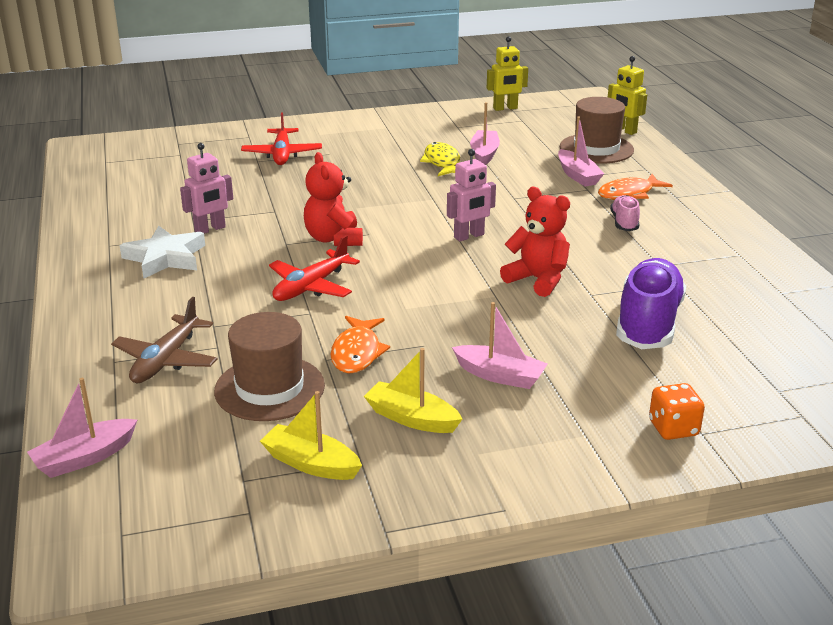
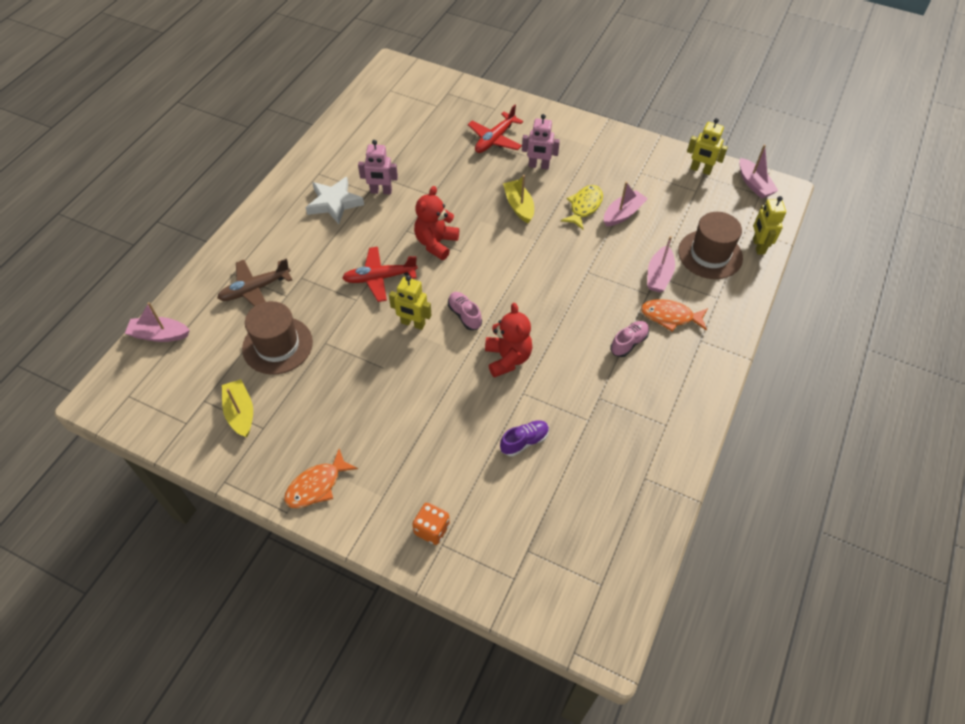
camera: 40 degrees right, 25 degrees up
orange fish [330,316,390,373] -> orange fish moved to [284,449,358,508]
yellow boat [364,348,462,433] -> yellow boat moved to [503,175,534,223]
pink robot [447,149,496,241] -> pink robot moved to [522,114,560,170]
pink boat [452,302,547,389] -> pink boat moved to [739,145,778,199]
purple shoe [616,258,686,349] -> purple shoe [500,420,549,457], size x0.50
none -> yellow robot [389,275,431,330]
none -> pink shoe [448,292,482,330]

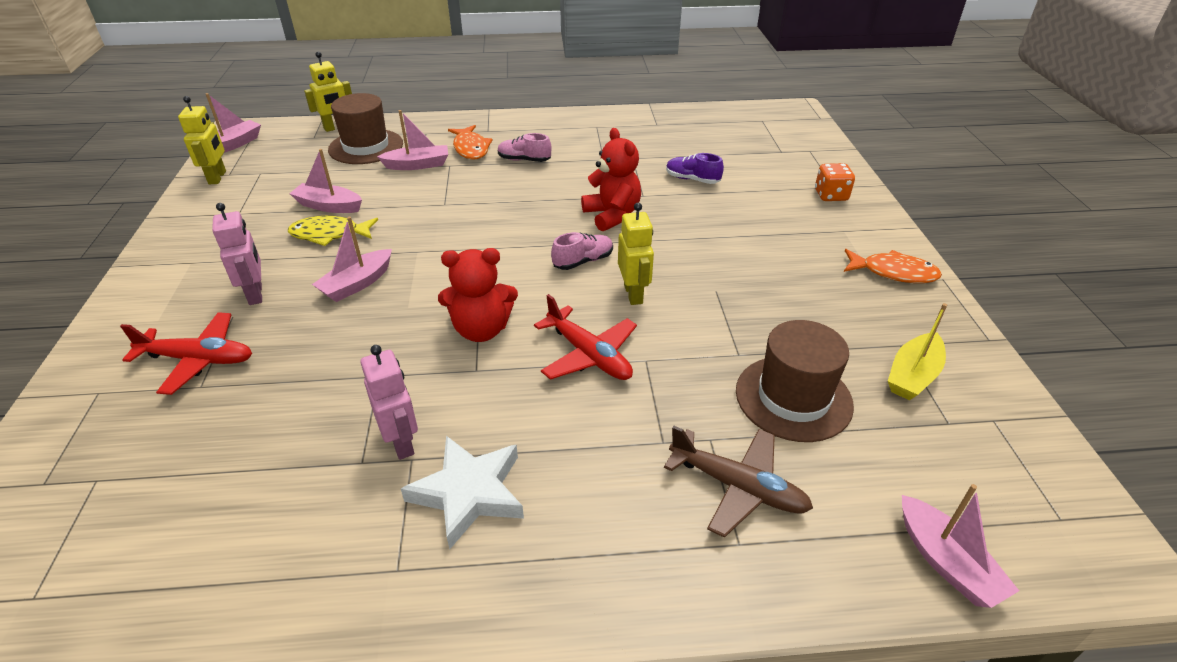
camera: 120 degrees left, 15 degrees down
pink shoe [448,292,482,330] -> pink shoe turned 150 degrees counterclockwise [551,232,613,270]
red teddy bear [485,303,532,378] -> red teddy bear turned 105 degrees clockwise [581,128,641,231]
yellow boat [503,175,534,223] -> pink boat [312,217,392,302]

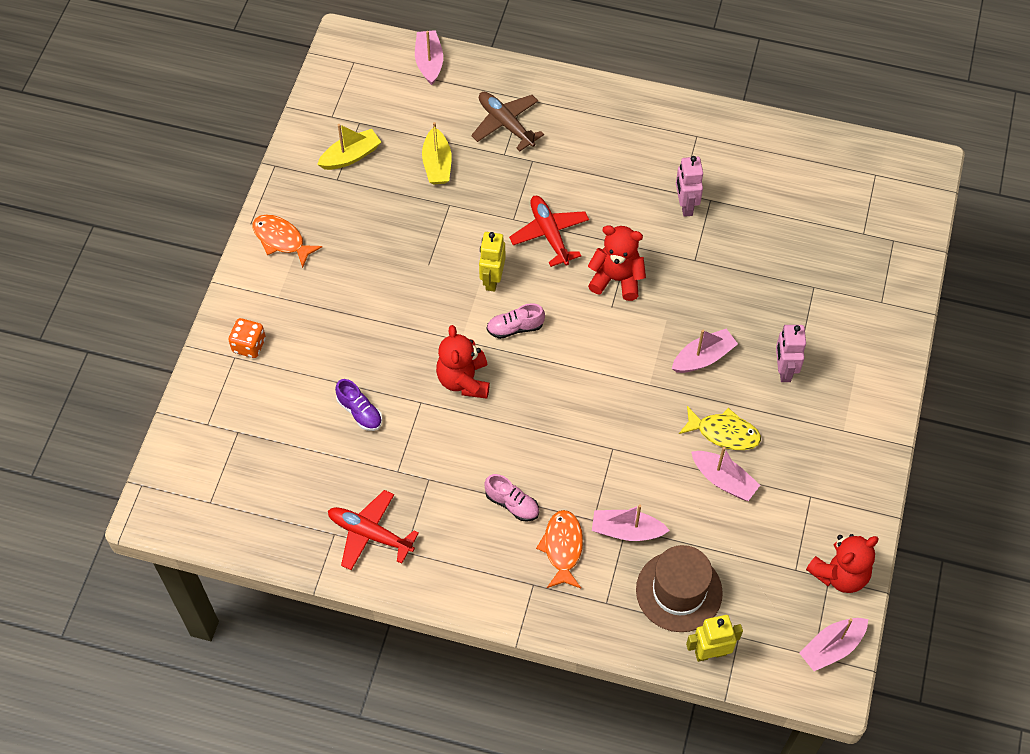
camera: 160 degrees left, 20 degrees up
red plane [120,312,252,395] -> red plane moved to [328,490,419,570]
yellow robot [178,96,226,184] -> red teddy bear [806,534,879,593]
white star [401,436,524,549] -> none
brown hat [736,320,854,442] -> yellow boat [422,122,452,185]

